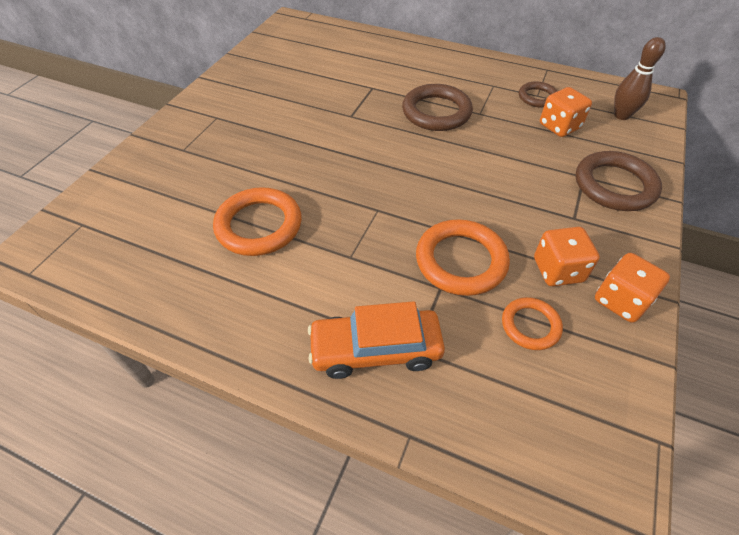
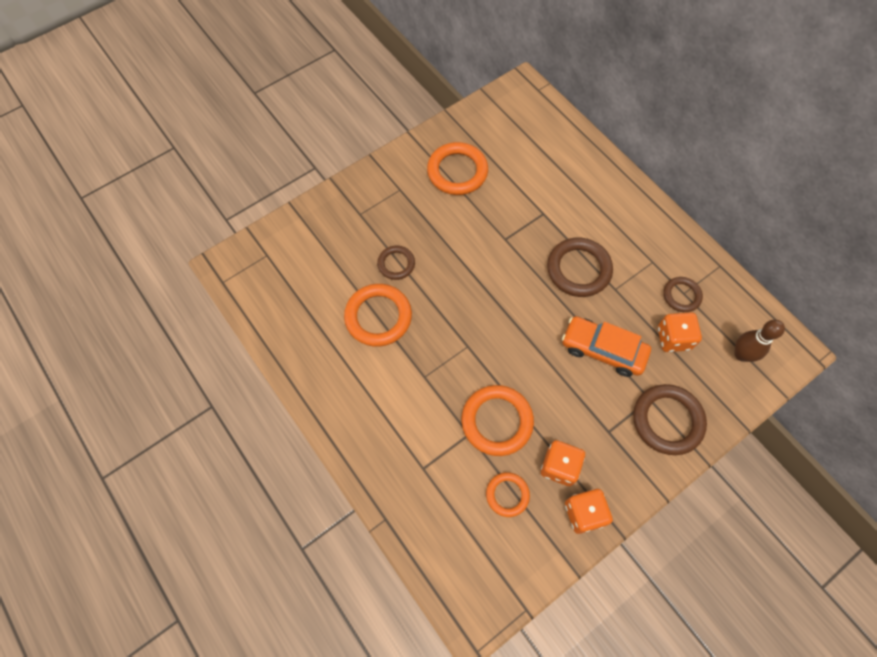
camera: 30 degrees right, 15 degrees up
orange car [308,301,445,379] -> orange car moved to [562,316,651,377]
none -> brown ring [377,246,415,280]
none -> orange ring [427,142,488,195]

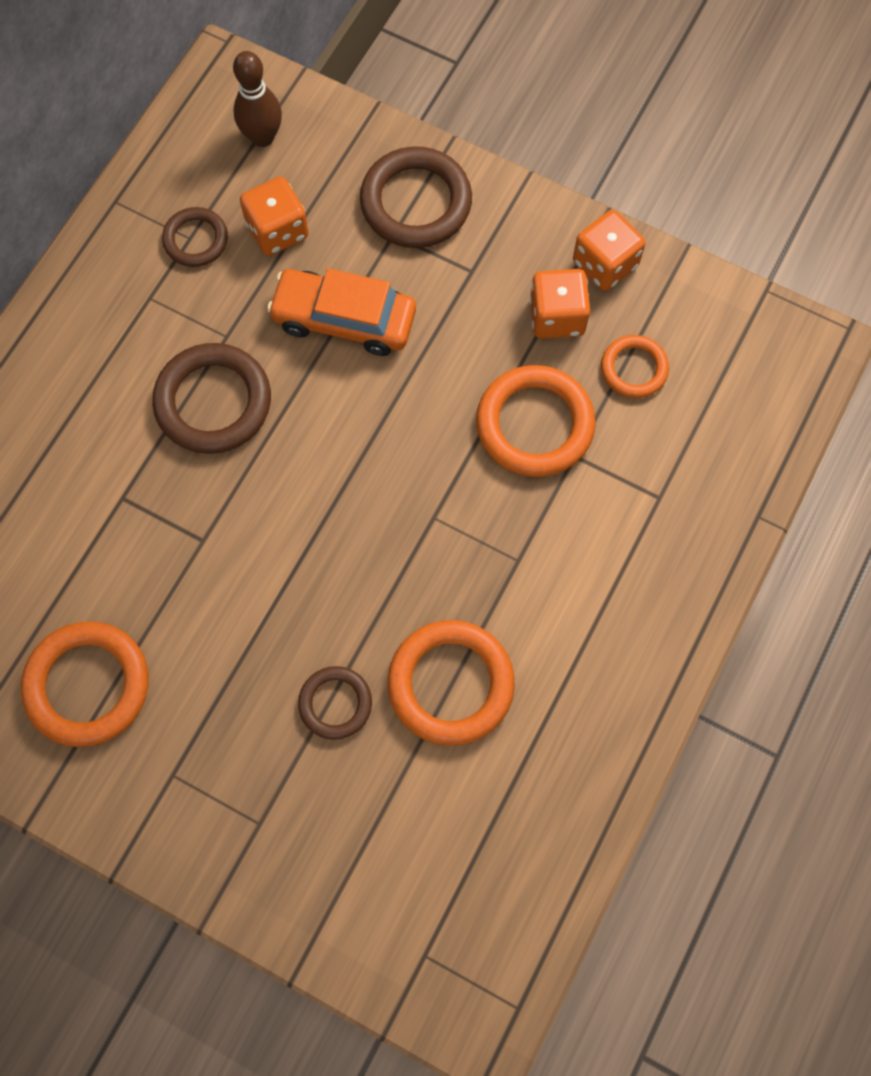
camera: 115 degrees left, 5 degrees up
orange car [562,316,651,377] -> orange car turned 105 degrees clockwise [267,268,416,356]

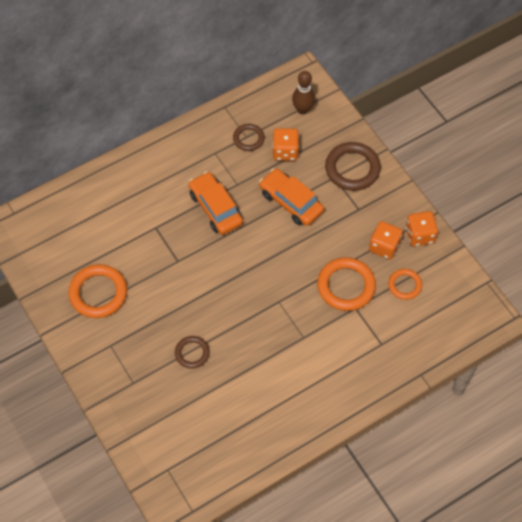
camera: 30 degrees right, 10 degrees down
brown ring [152,343,271,454] -> orange car [189,171,243,235]
orange ring [388,620,515,746] -> none

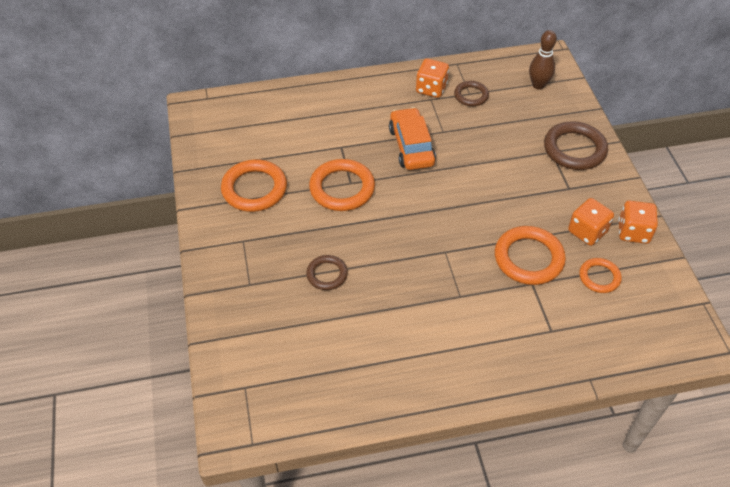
camera: 20 degrees right, 10 degrees down
orange car [259,168,324,226] -> none
orange dice [273,128,299,161] -> orange dice moved to [416,59,449,98]
none -> orange ring [309,159,375,211]

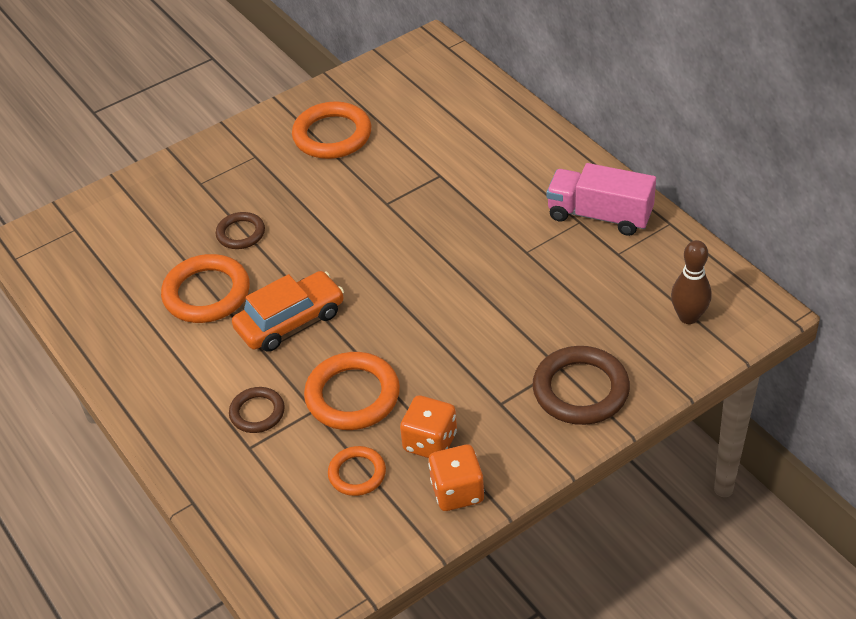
camera: 70 degrees right, 5 degrees down
orange ring [309,159,375,211] -> orange ring moved to [161,254,250,323]
orange car [389,107,436,170] -> orange car moved to [232,271,344,352]
orange dice [416,59,449,98] -> pink truck [547,163,656,236]
brown ring [454,81,489,106] -> brown ring moved to [229,387,285,433]

